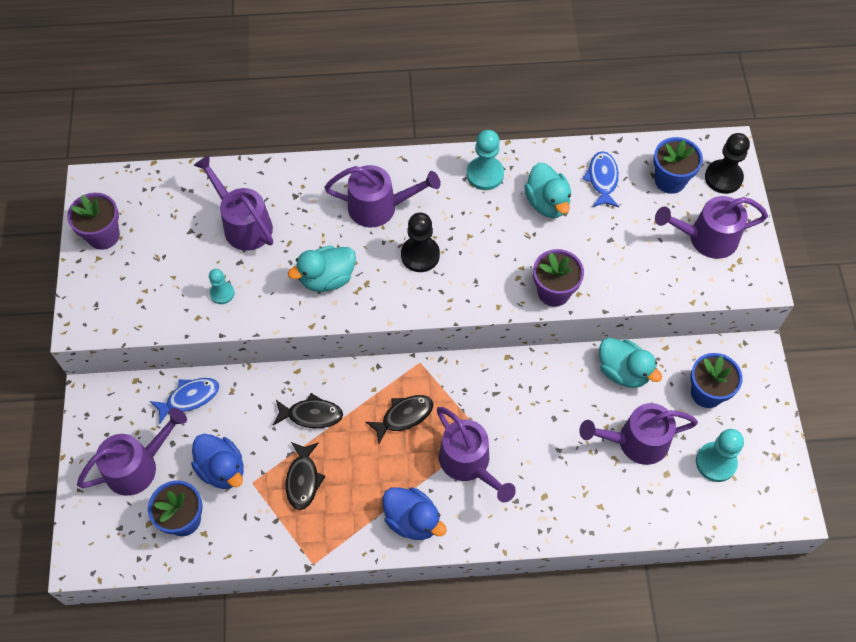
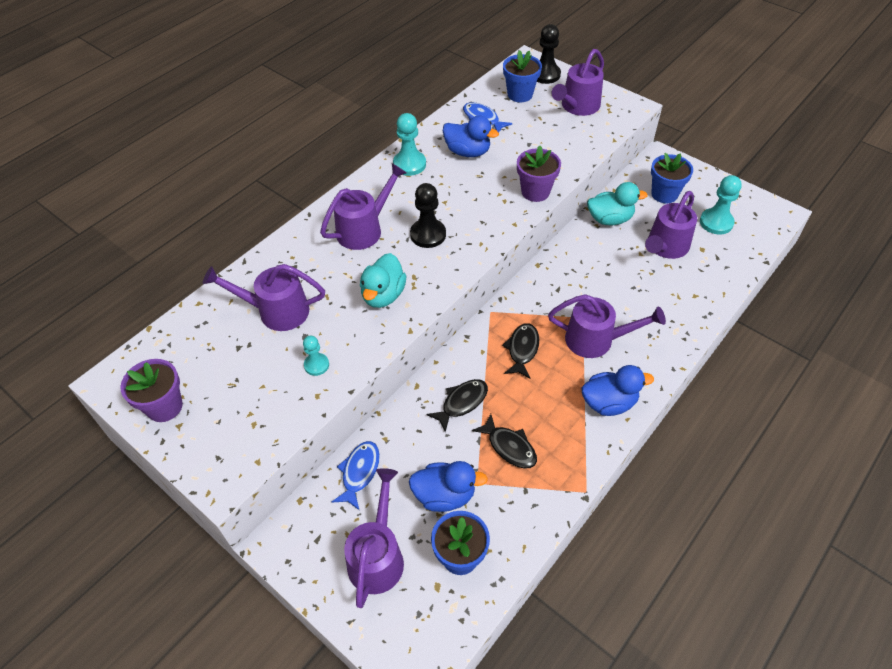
camera: 45 degrees left, 10 degrees down
turquoise duck [524,163,571,218] -> blue duck [443,115,499,157]

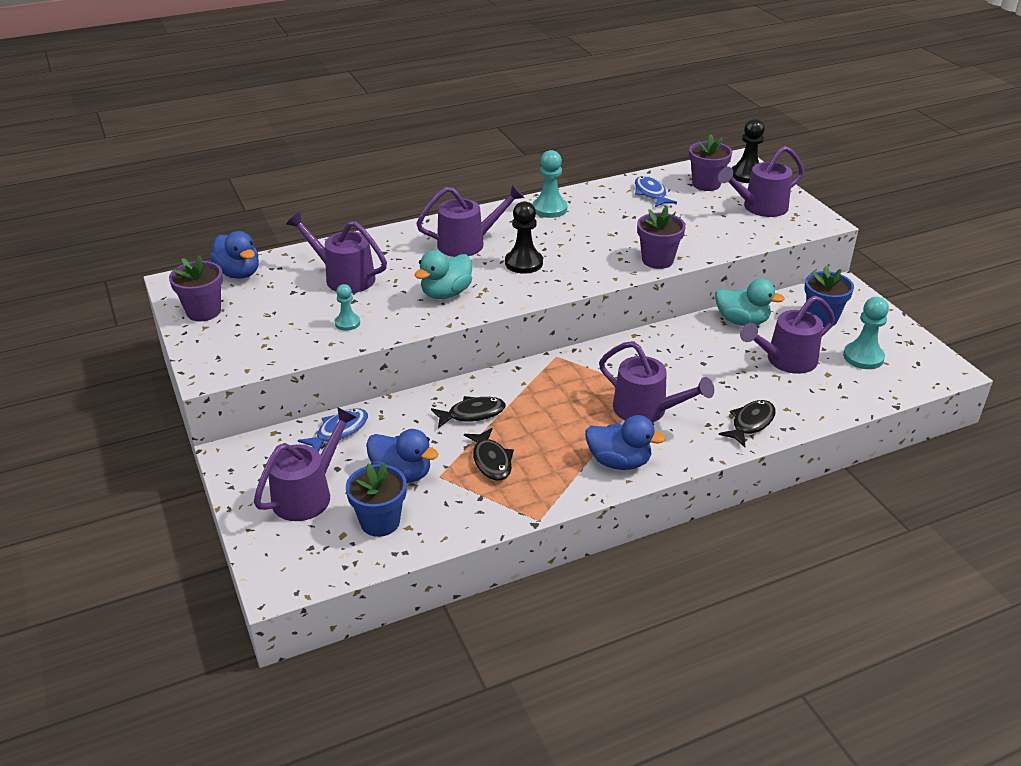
camera: 25 degrees right, 15 degrees down
blue duck [443,115,499,157] -> blue duck moved to [210,231,259,279]
black fish [502,323,539,379] -> black fish moved to [719,400,776,447]
blue flower pot [503,50,542,102] -> purple flower pot [689,134,732,191]

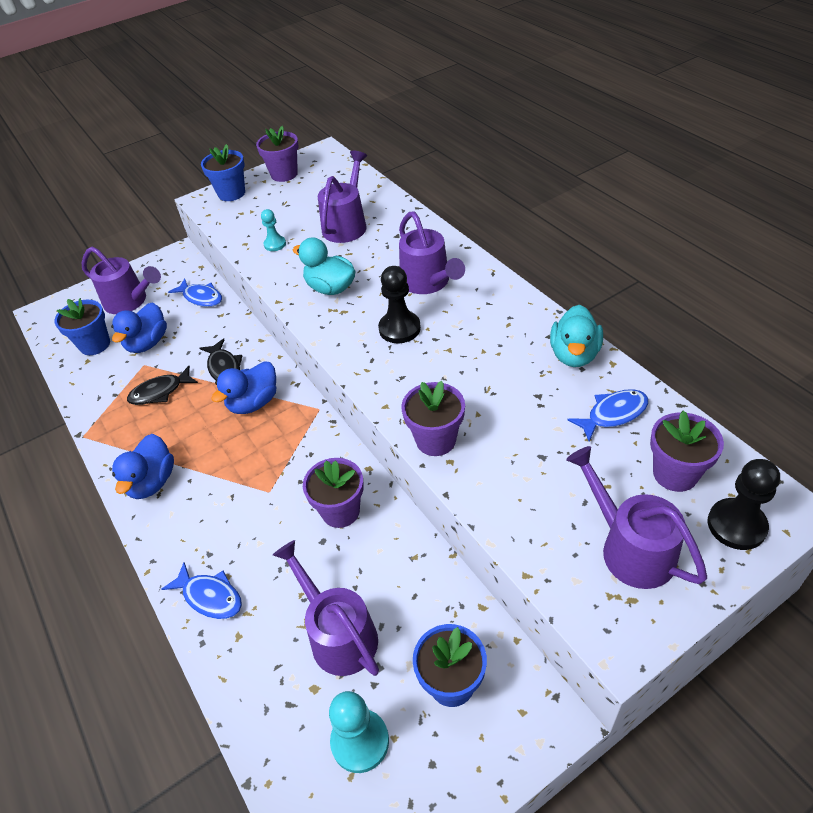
camera: 85 degrees right, 10 degrees up
blue duck [210,231,259,279] -> blue duck moved to [211,361,276,414]
turquoise pawn [533,150,567,218] -> none
purple watering can [599,341,714,422] -> none
turquoise duck [715,279,785,326] -> turquoise duck moved to [550,305,603,367]
black fish [719,400,776,447] -> blue fish [161,562,242,619]
none -> blue flower pot [201,144,245,201]
none -> purple flower pot [303,458,364,528]

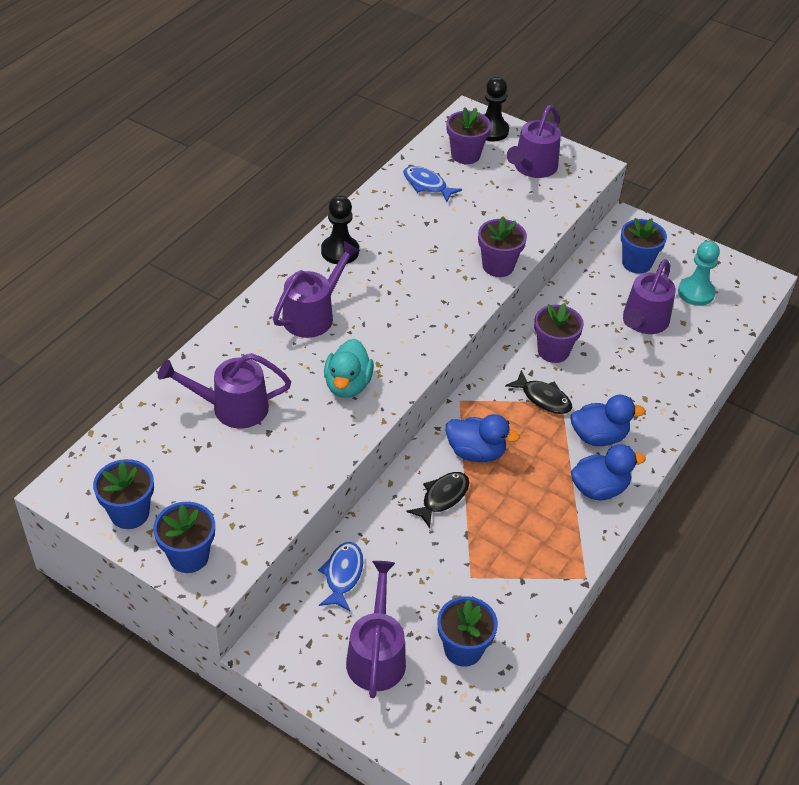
camera: 120 degrees left, 0 degrees up
blue duck [111,302,167,353] -> blue duck moved to [571,395,645,446]
black fish [127,366,198,405] -> black fish moved to [505,370,572,414]
blue fish [161,562,242,619] -> none
purple flower pot [256,126,298,182] -> blue flower pot [93,459,154,529]
turquoise pawn [261,209,286,251] -> none
black pawn [378,266,421,343] -> black pawn moved to [321,195,359,264]
turquoise duck [550,305,603,367] -> none

